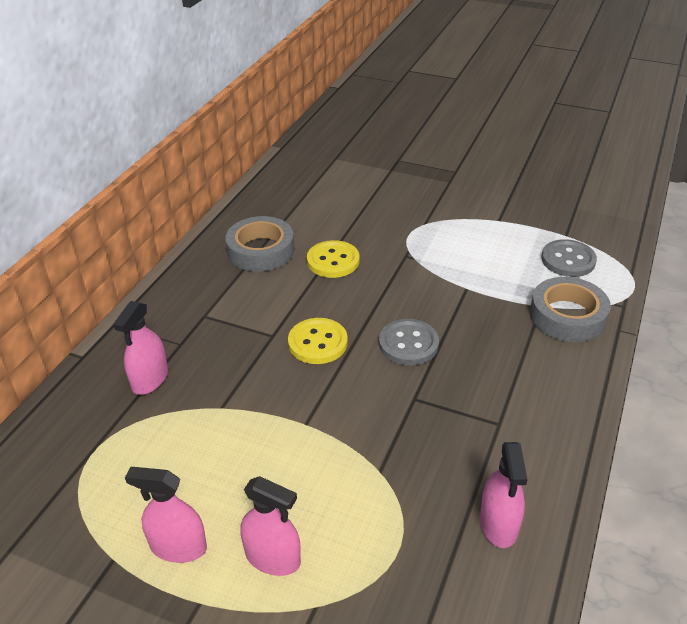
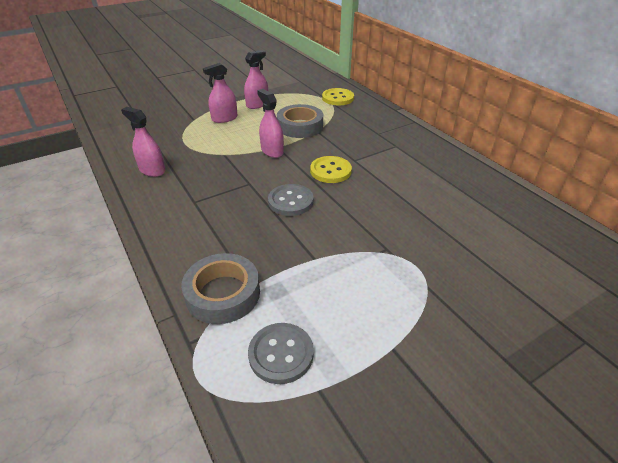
camera: 125 degrees right, 0 degrees up
pink spray bottle [113,301,168,395] -> pink spray bottle moved to [257,89,284,158]
grey tape [225,216,294,271] -> grey tape moved to [277,104,323,138]
yellow button [307,240,360,278] -> yellow button moved to [322,88,354,105]

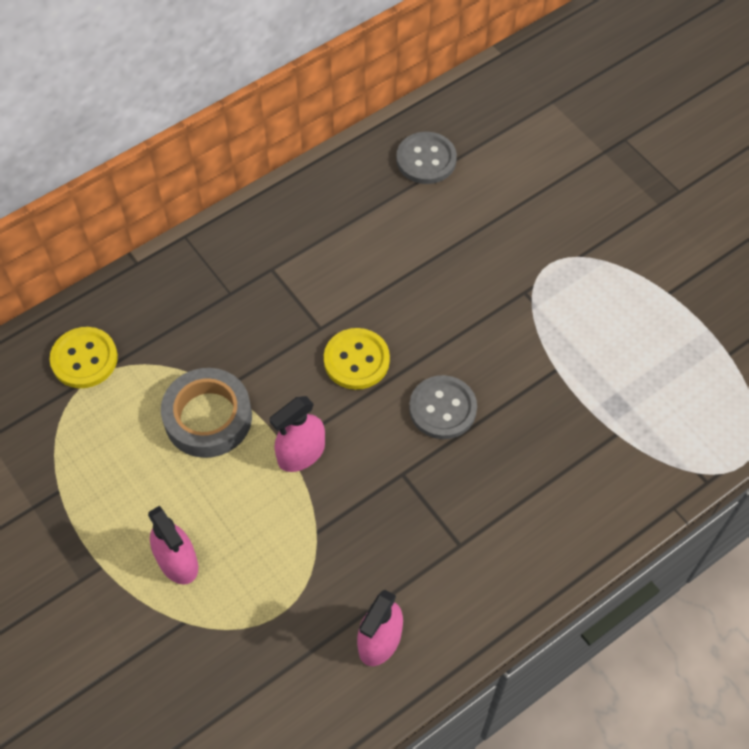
camera: 95 degrees left, 20 degrees up
grey tape [181,253,260,324] -> none
pink spray bottle [244,50,268,109] -> none
grey button [248,323,314,384] -> grey button moved to [396,132,457,184]

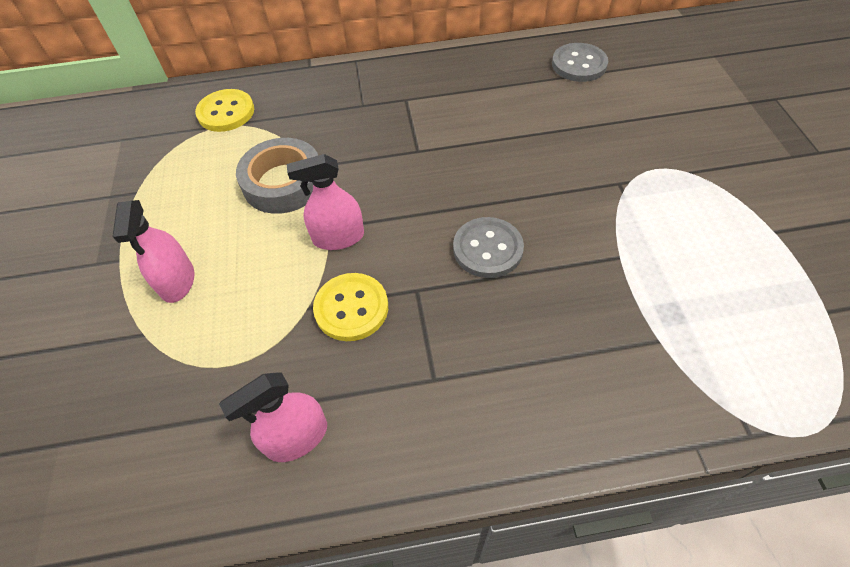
camera: 30 degrees right, 5 degrees down
yellow button [324,328,390,390] -> yellow button moved to [313,273,388,341]

